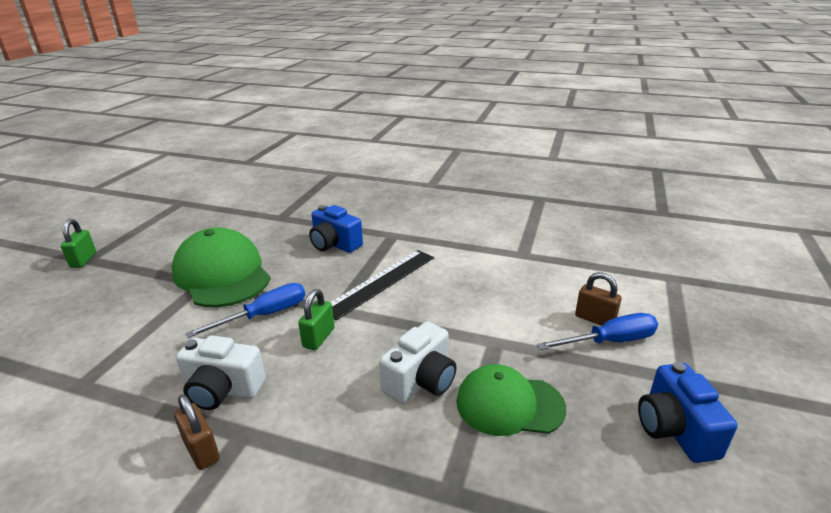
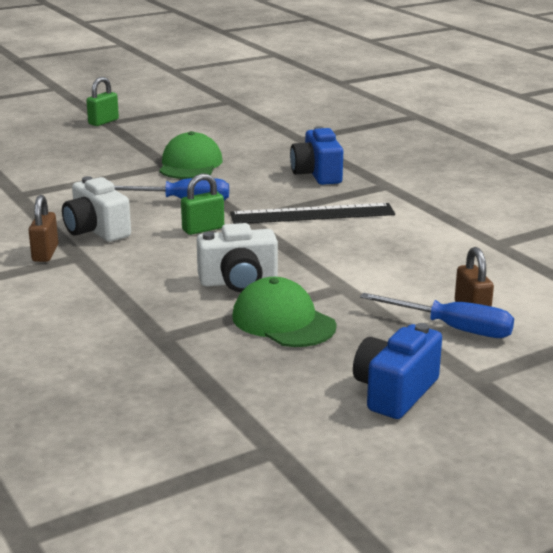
camera: 40 degrees right, 5 degrees down
green cap [172,228,271,307] -> green cap [159,131,223,179], size x0.66

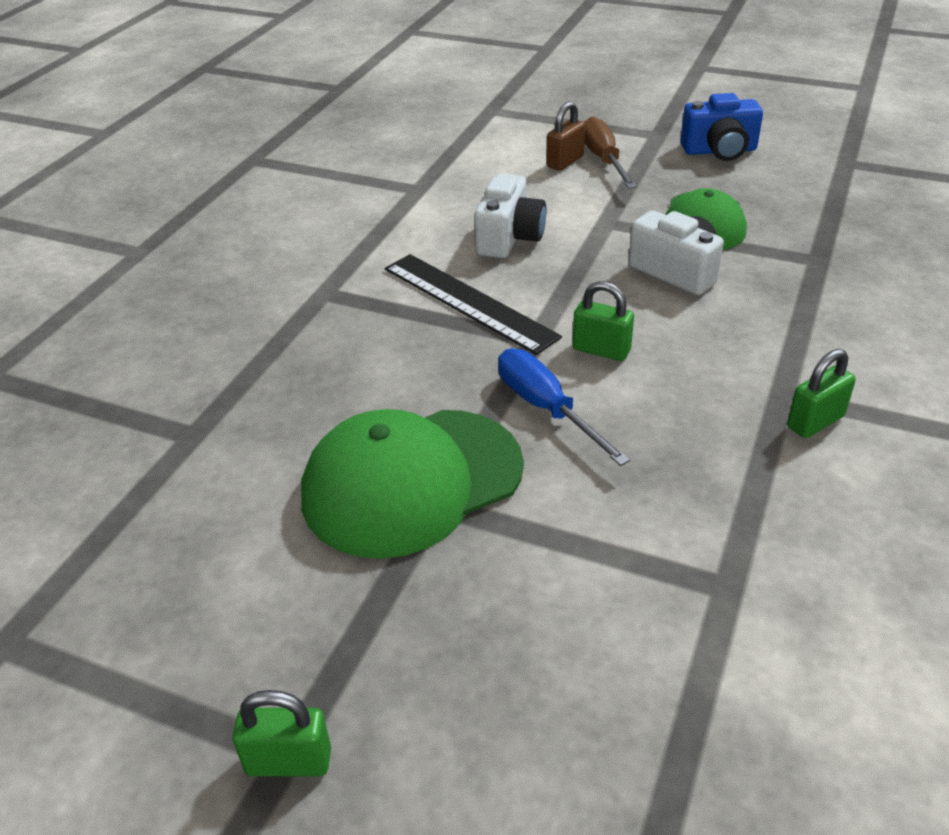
camera: 125 degrees left, 15 degrees up
brown padlock [29,195,58,262] -> green padlock [787,349,856,438]
white camera [62,176,131,242] -> white camera moved to [474,174,546,258]
green cap [159,131,223,179] -> green cap [301,409,524,559], size x1.52
blue camera [290,126,343,185] -> none
blue screwdriver [360,293,514,338] -> brown screwdriver [584,116,637,189]

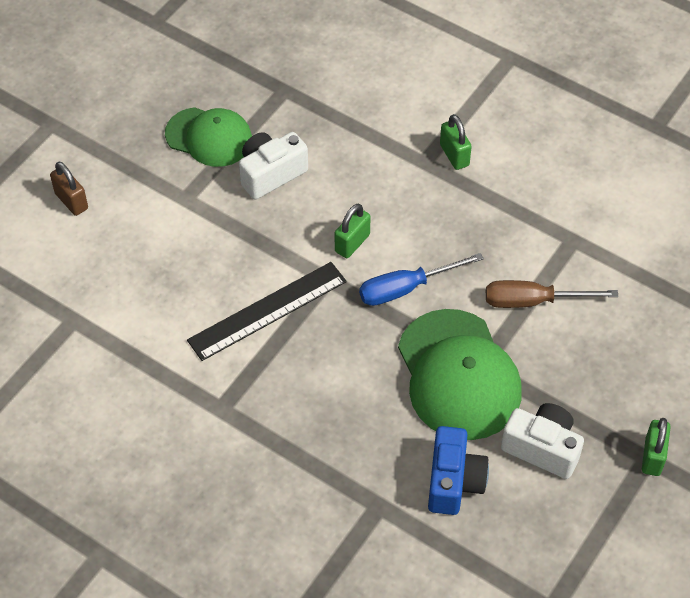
camera: 80 degrees left, 15 degrees up
white camera [474,174,546,258] -> white camera moved to [501,403,584,479]
brown screwdriver [584,116,637,189] -> brown screwdriver moved to [486,280,618,308]
blue camera [680,93,763,161] -> blue camera moved to [428,426,489,515]

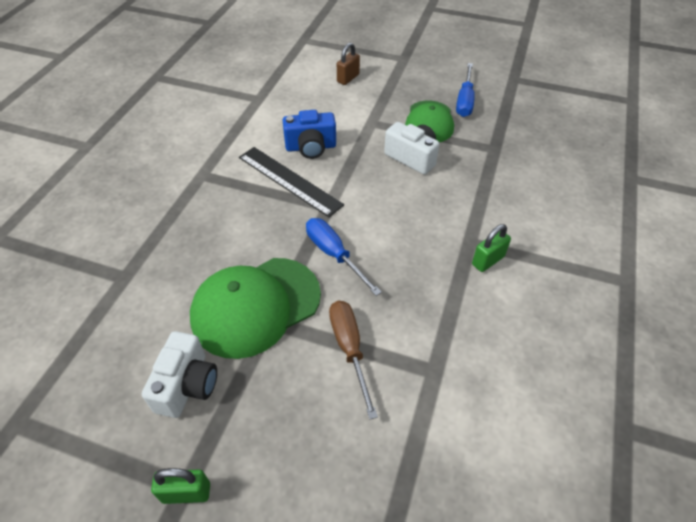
camera: 75 degrees right, 5 degrees down
green padlock [335,204,371,258] -> none
blue camera [428,426,489,515] -> blue camera moved to [283,110,336,159]
none -> blue screwdriver [456,63,475,117]

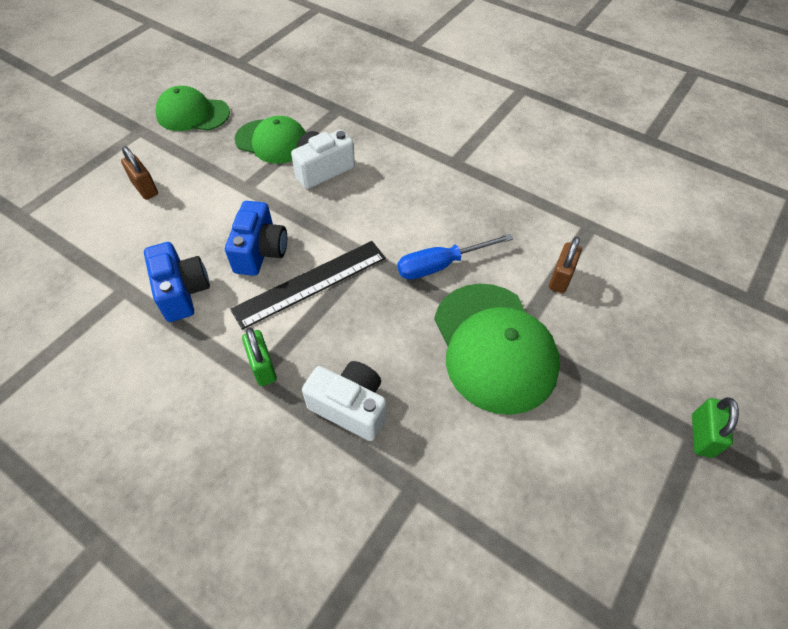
camera: 75 degrees left, 5 degrees up
white camera [142,331,217,418] -> white camera moved to [302,361,386,441]
brown screwdriver [329,301,378,419] -> brown padlock [549,237,582,293]
blue screwdriver [456,63,475,117] -> none
green padlock [472,224,511,272] -> green padlock moved to [242,327,277,386]
none -> blue camera [144,242,210,322]
none -> green cap [156,86,230,131]

